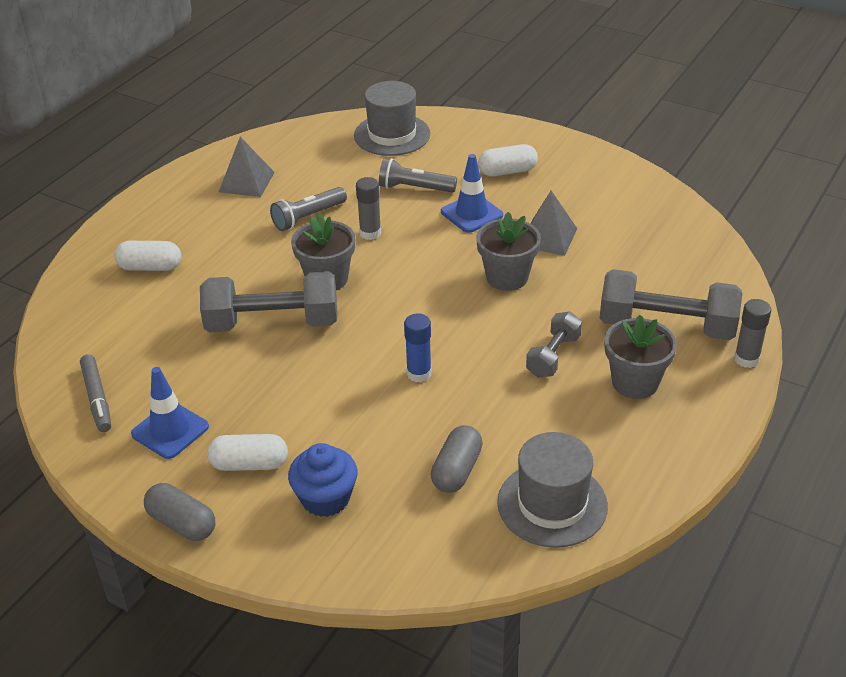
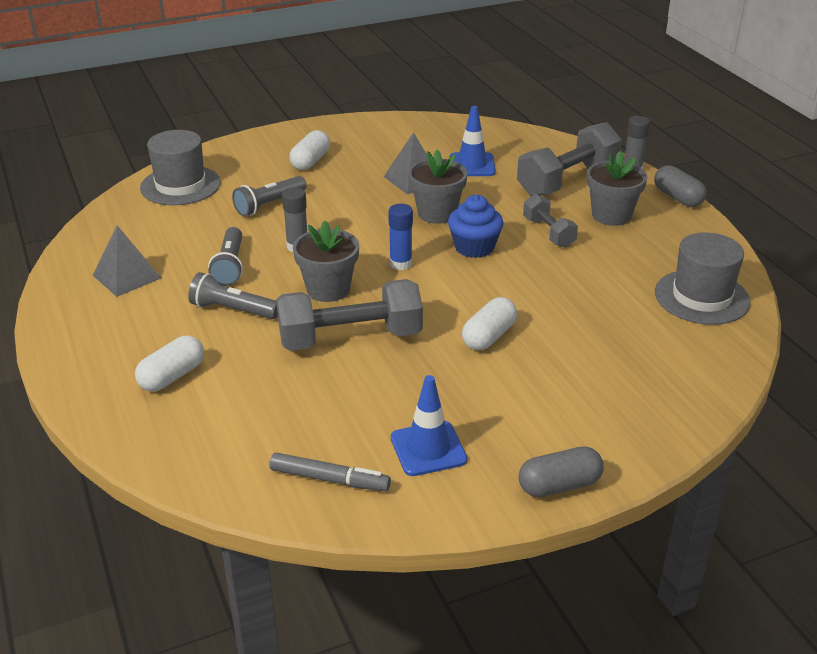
camera: 55 degrees left, 5 degrees down
grey dumbbell [200,271,337,333] -> grey dumbbell turned 45 degrees clockwise [276,279,423,351]
white capsule [207,434,288,471] -> white capsule moved to [462,297,517,350]
blue cupcake [288,443,358,517] -> blue cupcake moved to [448,195,503,258]
blue glue stick [404,313,432,382] -> blue glue stick moved to [388,204,413,270]
grey capsule [431,425,483,493] -> grey capsule moved to [654,165,707,207]
blue traffic cone [441,154,503,233] -> blue traffic cone moved to [449,106,495,176]
none -> grey flashlight [188,272,278,319]

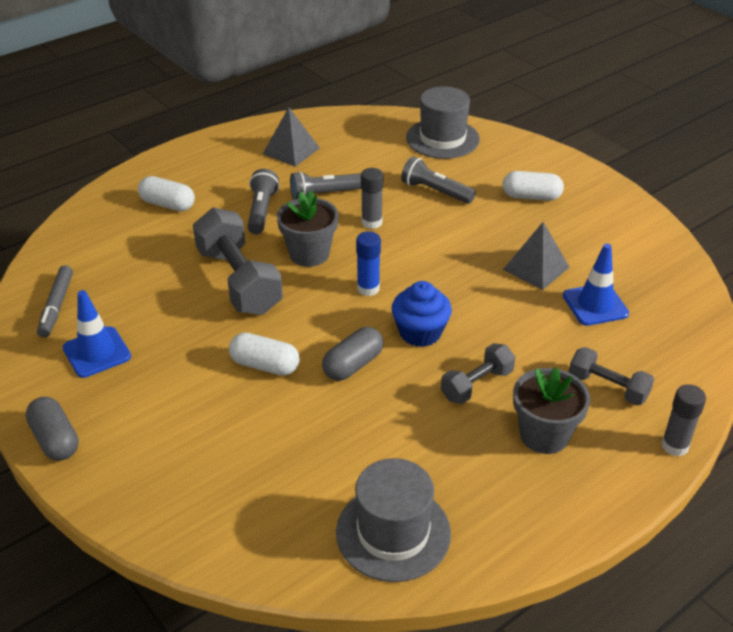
camera: 75 degrees right, 5 degrees up
grey flower pot [408,150,468,224] -> none
grey dumbbell [517,122,622,196] -> grey dumbbell [569,347,654,406], size x0.56
grey capsule [654,165,707,207] -> grey capsule moved to [322,327,383,381]

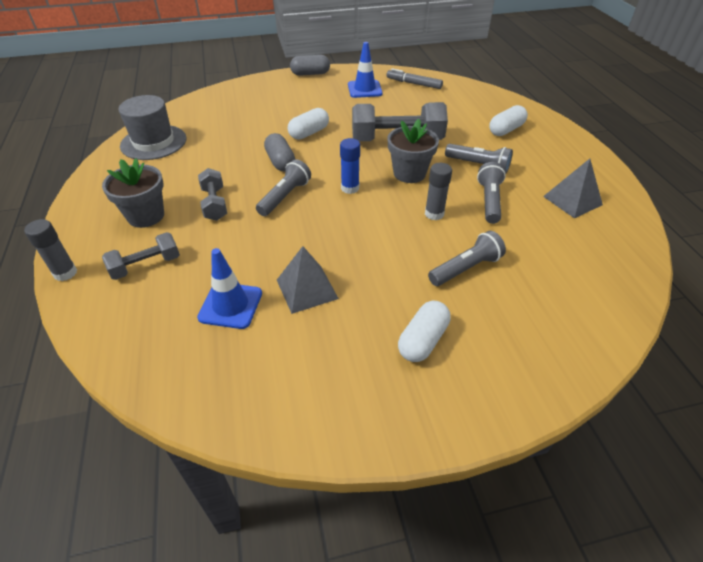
camera: 115 degrees right, 5 degrees up
blue cupcake [392,281,452,347] -> grey flashlight [256,159,311,216]
grey hat [406,86,480,159] -> none

